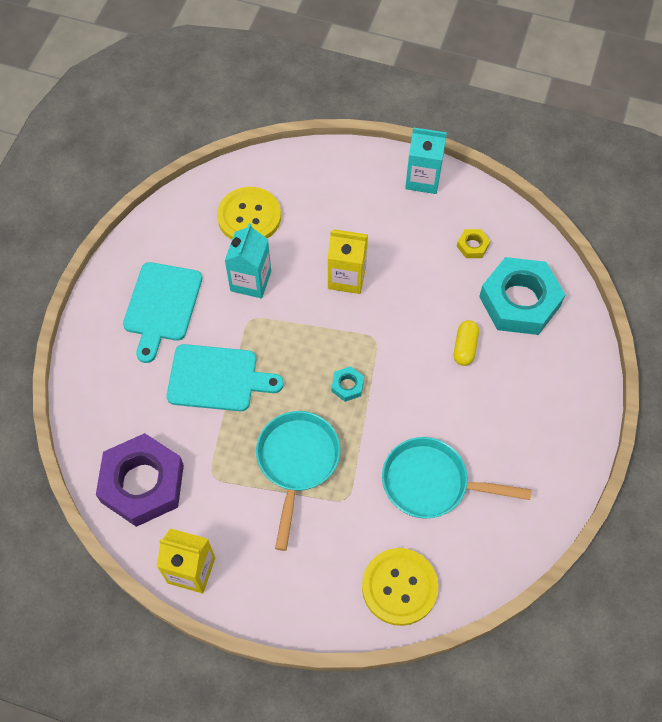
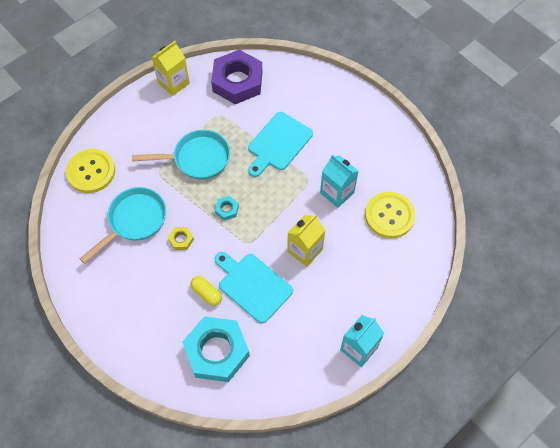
camera: 120 degrees right, 0 degrees up
turquoise cutting board [123,262,202,363] -> turquoise cutting board moved to [215,252,293,324]
turquoise pan [256,411,341,551] -> turquoise pan turned 45 degrees counterclockwise [132,130,230,179]
yellow nut [457,229,490,258] -> yellow nut moved to [168,227,194,250]

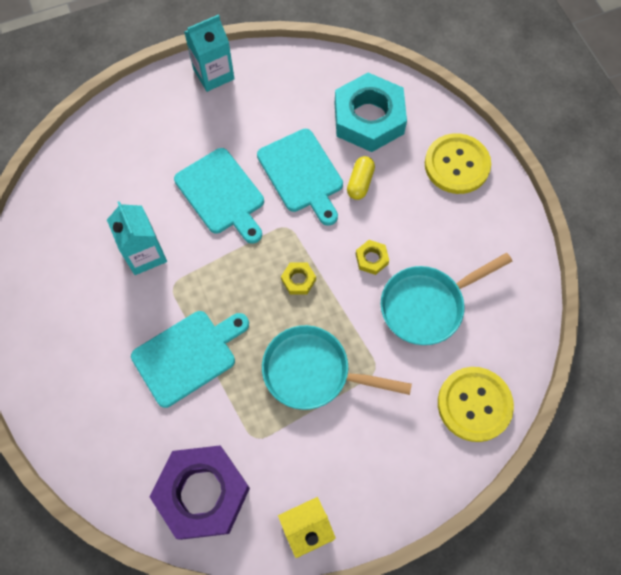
camera: 160 degrees left, 5 degrees up
yellow capsule [191,276,222,306] -> yellow capsule turned 45 degrees clockwise [347,156,375,200]
turquoise nut [215,196,239,221] -> yellow nut [281,262,316,294]
yellow carton [287,214,325,267] -> turquoise cutting board [174,148,264,244]
yellow button [365,192,415,238] -> yellow button moved to [425,133,491,194]

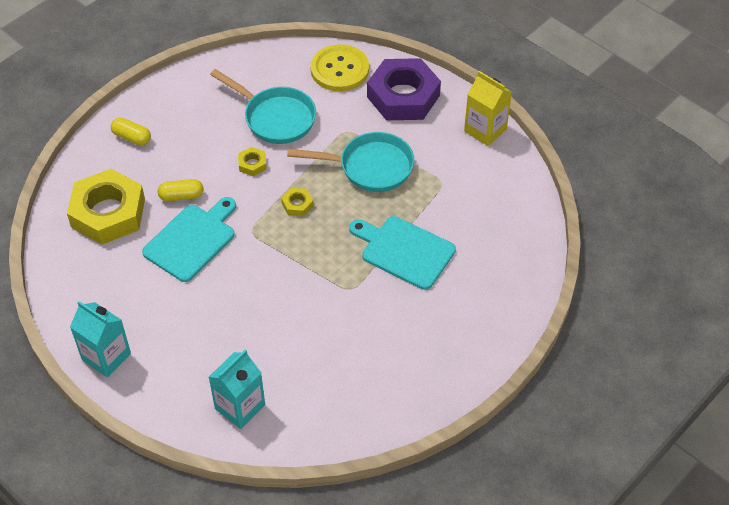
camera: 115 degrees left, 15 degrees down
turquoise carton [107,201,167,275] -> turquoise carton moved to [209,350,265,429]
purple nut [150,446,250,540] -> purple nut moved to [367,58,441,120]
turquoise cutting board [174,148,264,244] -> none
turquoise pan [262,325,412,410] -> turquoise pan turned 75 degrees counterclockwise [287,132,414,192]
turquoise nut [335,73,407,152] -> yellow nut [67,169,145,245]
yellow button [425,133,491,194] -> yellow capsule [111,118,151,146]

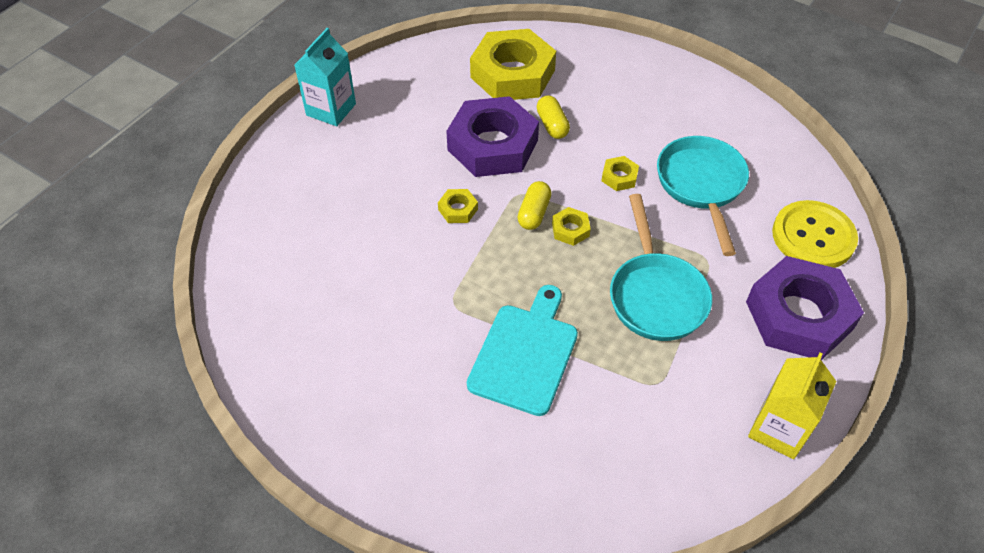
camera: 80 degrees right, 0 degrees up
yellow capsule [111,118,151,146] -> yellow capsule moved to [517,181,552,230]
turquoise cutting board [142,197,236,282] -> purple nut [446,96,539,177]
turquoise carton [209,350,265,429] -> none
turquoise pan [210,69,316,144] -> turquoise pan turned 150 degrees clockwise [657,136,749,256]
none -> yellow nut [438,189,478,223]

